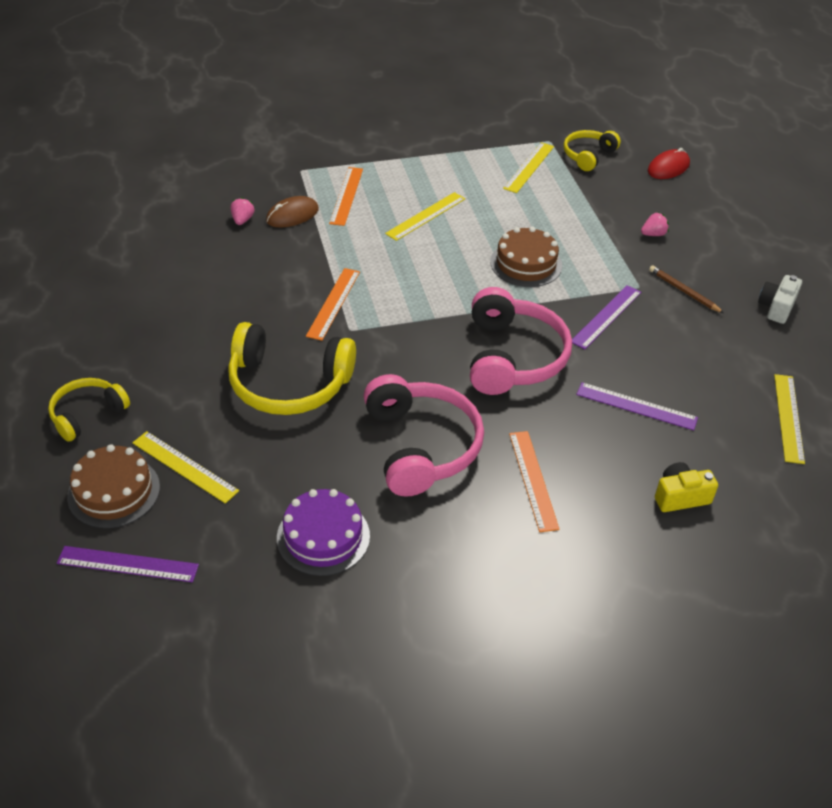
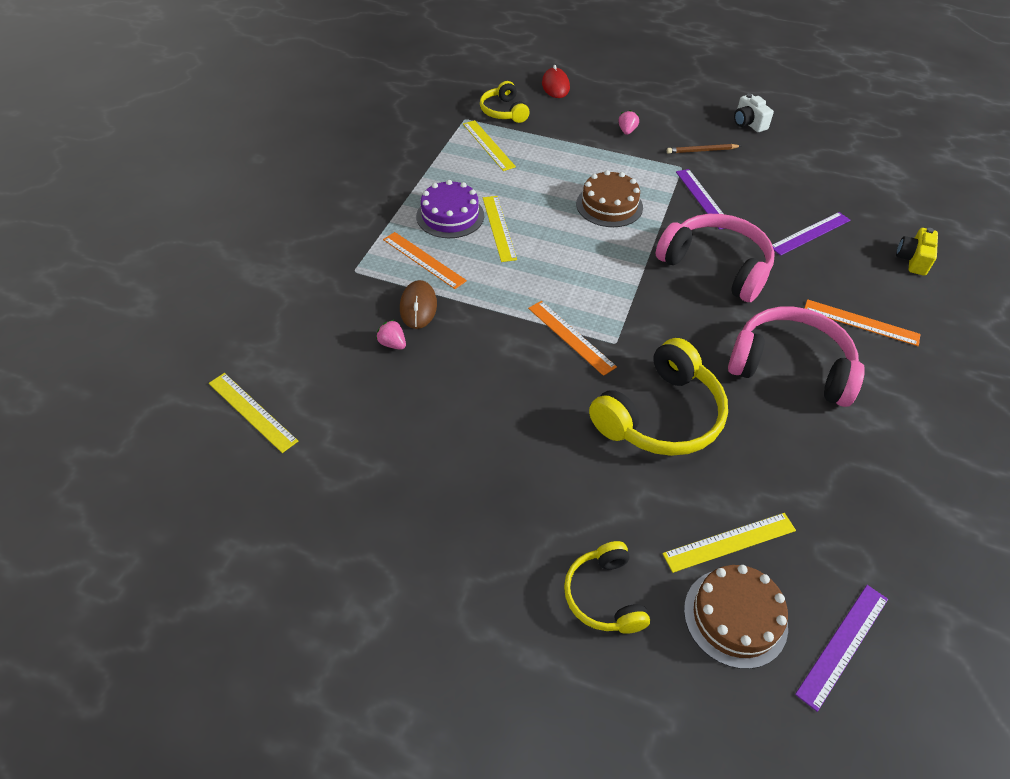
camera: 55 degrees left, 5 degrees up
purple cake [277,489,370,576] -> purple cake moved to [416,180,484,238]
yellow ruler [774,374,805,464] -> yellow ruler moved to [209,373,298,453]

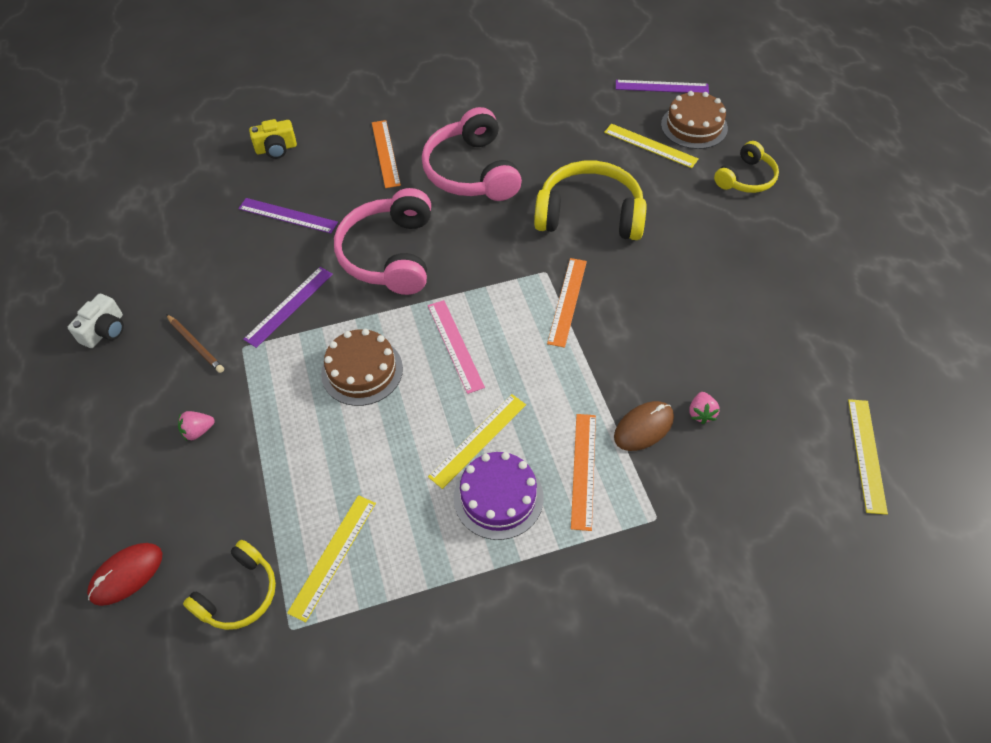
camera: 125 degrees left, 5 degrees up
none -> pink ruler [428,300,485,394]

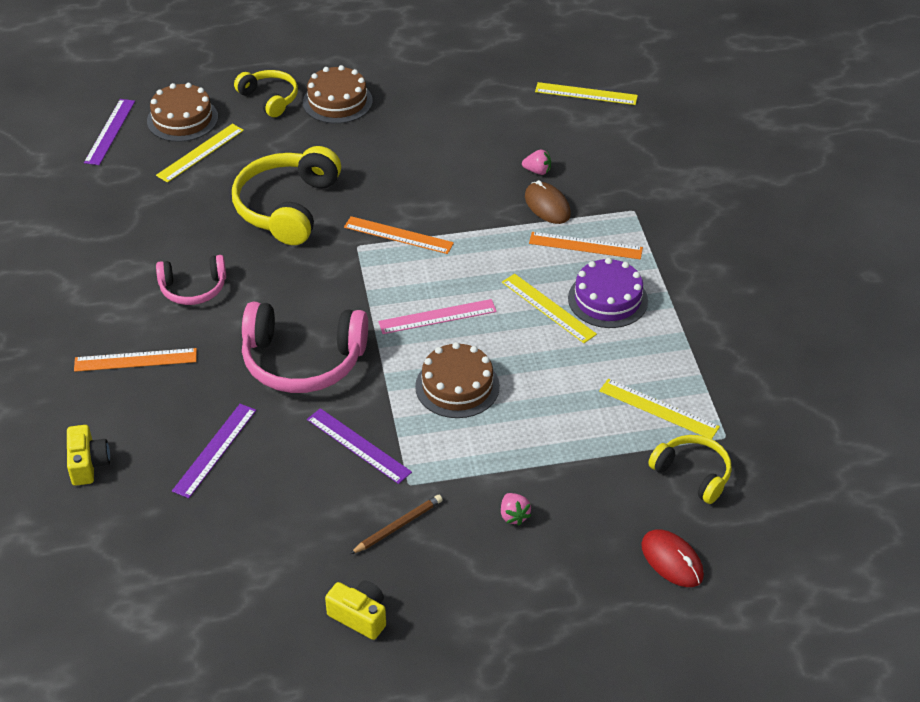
camera: 85 degrees left, 10 degrees down
white camera [68,294,124,348] -> yellow camera [325,581,386,640]
pink headphones [422,107,522,201] -> pink headphones [156,255,226,305], size x0.58
none -> brown cake [303,65,373,124]

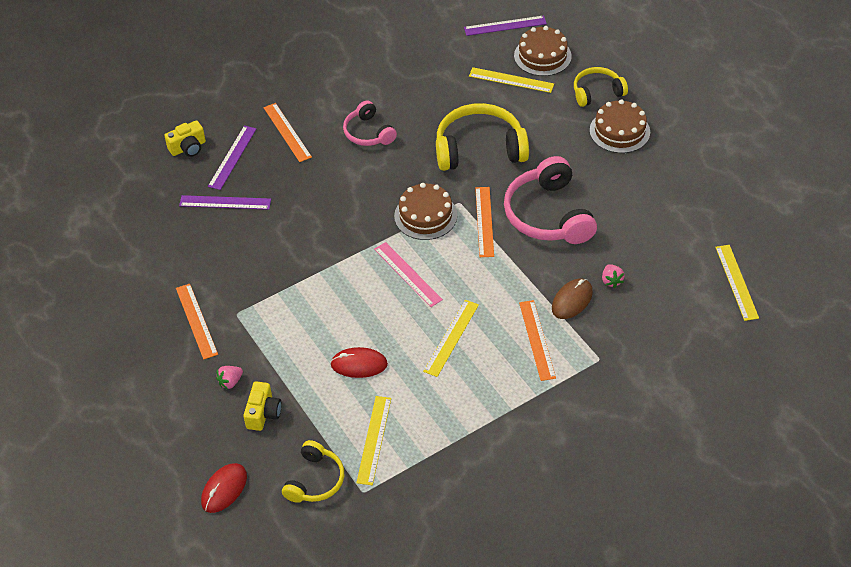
camera: 70 degrees right, 5 degrees up
yellow headphones [234,70,298,117] -> yellow headphones turned 135 degrees counterclockwise [574,67,628,107]
pink headphones [242,302,368,393] -> pink headphones moved to [504,156,597,244]
purple ruler [307,408,412,484] -> purple ruler moved to [208,126,256,190]
yellow camera [325,581,386,640] -> yellow camera moved to [243,381,282,431]
brown pencil [350,495,443,554] -> orange ruler [176,284,218,359]
brown cake [415,342,500,418] -> brown cake moved to [394,183,457,240]
purple cake [568,258,648,328] -> none
none -> red mouse [330,347,388,378]

